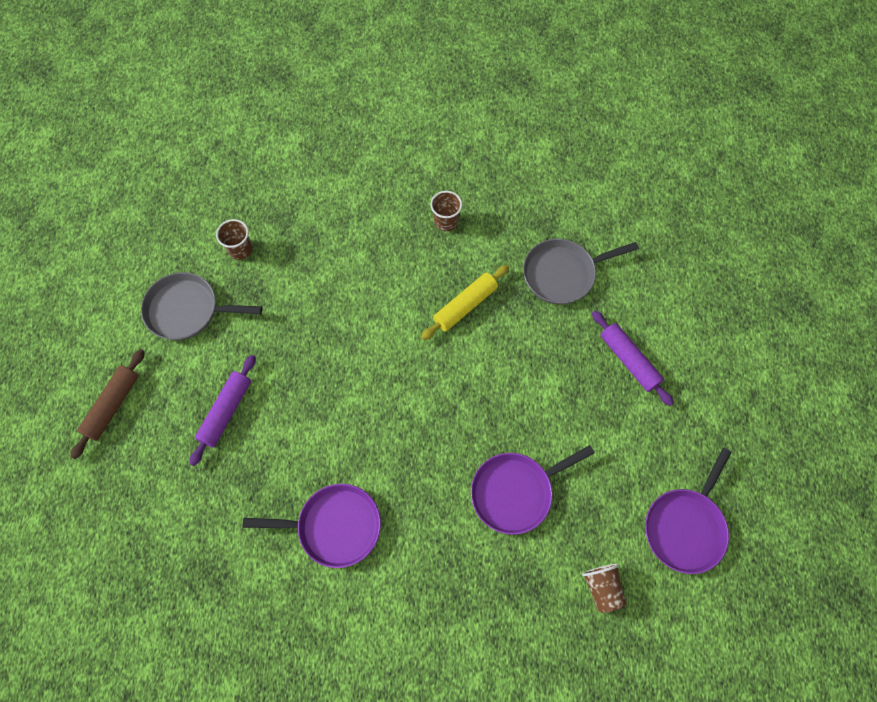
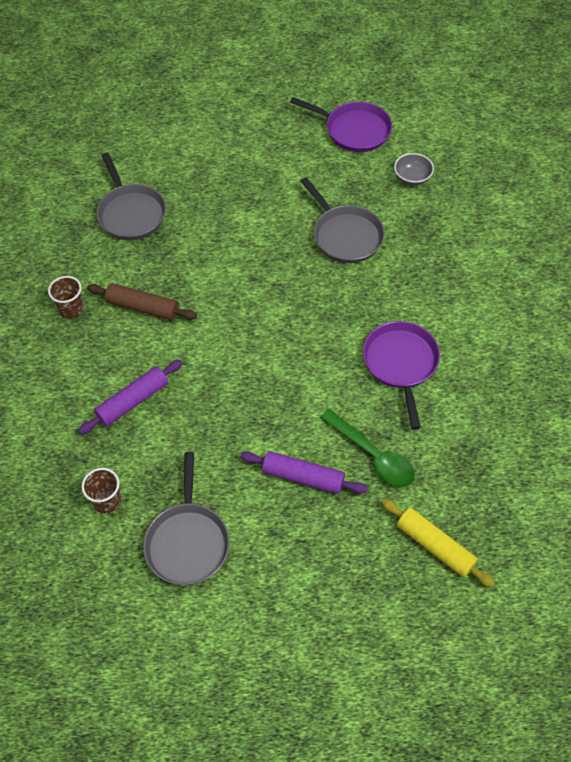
camera: 95 degrees left, 10 degrees down
brown rolling pin [70,349,145,459] -> brown rolling pin moved to [87,283,197,320]
yellow rolling pin [421,265,509,340] -> yellow rolling pin moved to [381,499,495,588]
purple pan [471,445,594,535] -> grey pan [300,178,385,263]
brown cup [582,564,627,613] -> grey bowl [394,153,434,185]
purple rolling pin [592,311,674,406] -> purple rolling pin moved to [78,360,182,434]
none -> green spoon [320,409,415,487]

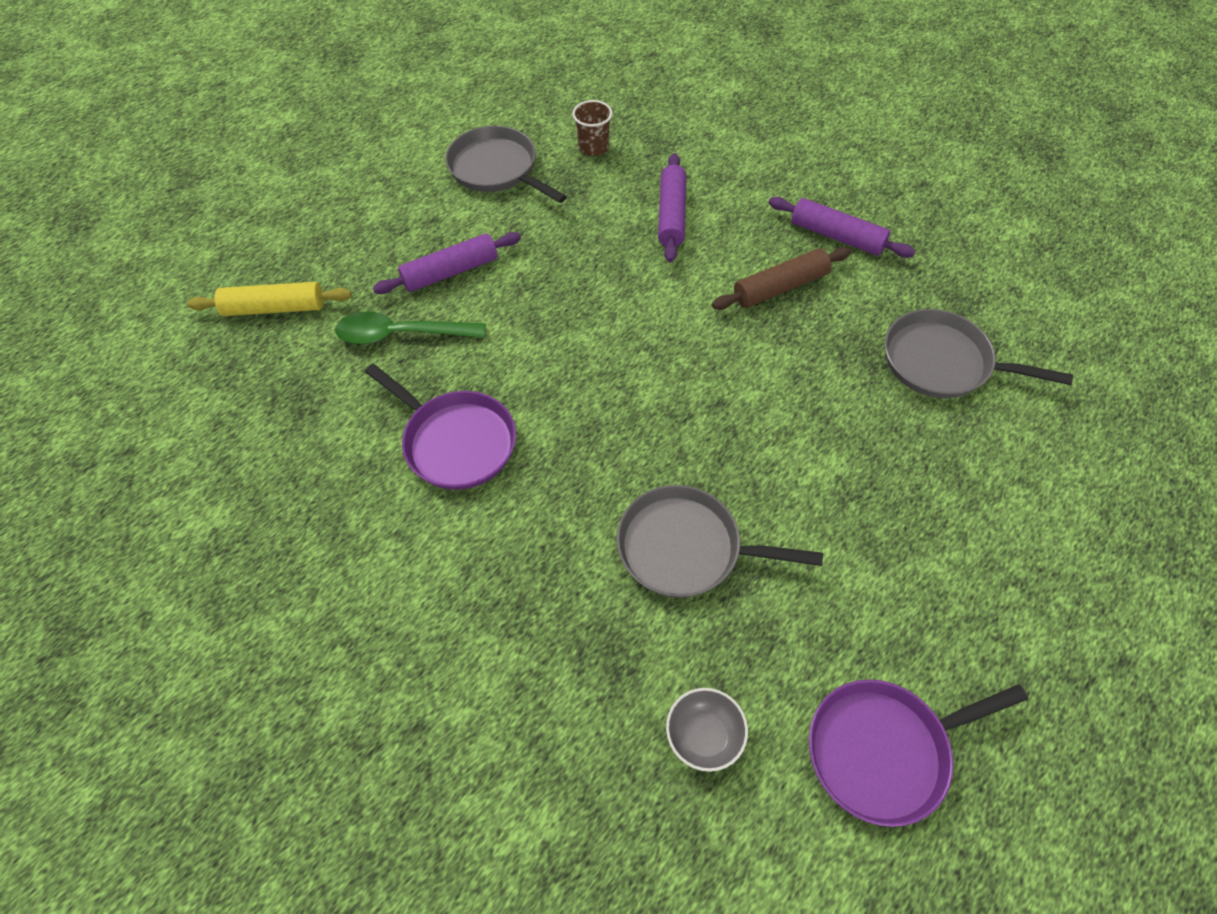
camera: 135 degrees right, 0 degrees up
brown cup [48,276,84,319] -> purple rolling pin [768,197,915,258]

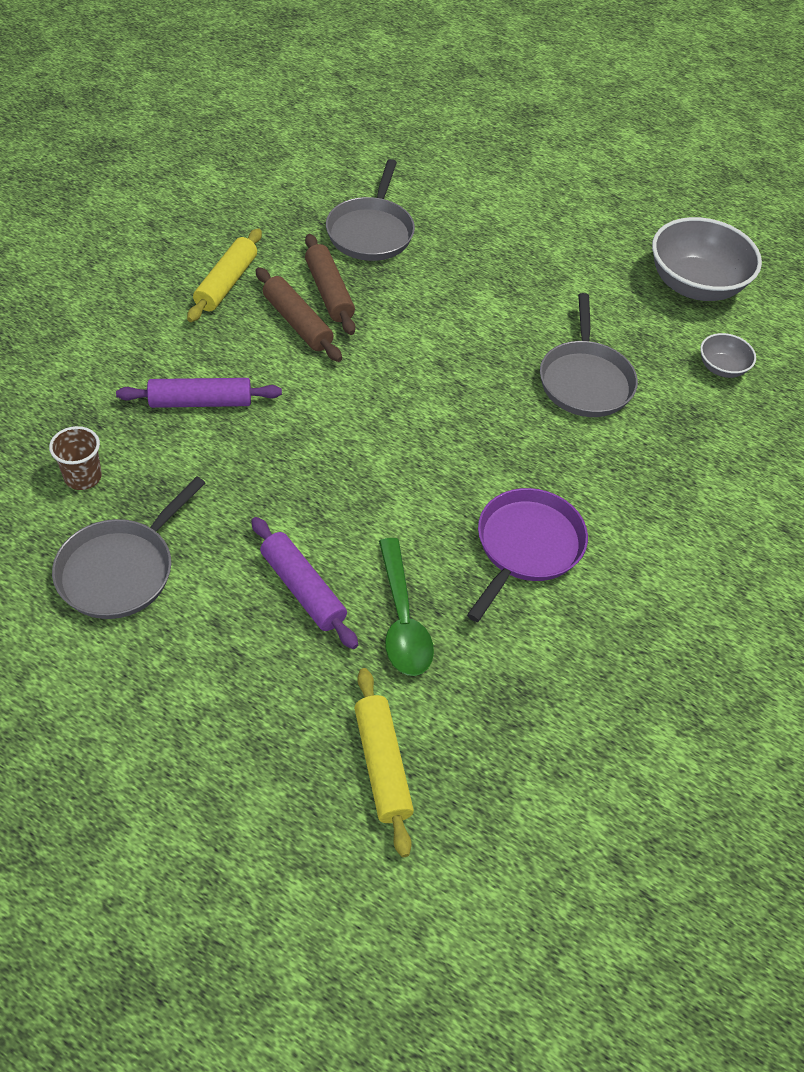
camera: 105 degrees left, 5 degrees down
purple rolling pin [768,197,915,258] -> yellow rolling pin [187,229,262,322]
purple pan [809,679,1028,827] -> grey bowl [652,217,762,301]
none -> brown rolling pin [305,234,356,335]

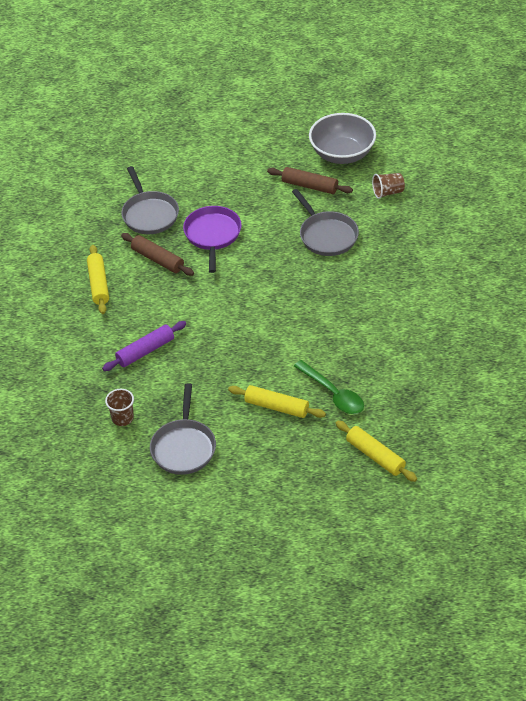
camera: 25 degrees left, 5 degrees down
purple rolling pin [251,517,358,649] -> yellow rolling pin [228,385,326,418]
brown rolling pin [256,267,342,362] -> brown rolling pin moved to [267,167,353,194]
purple pan [467,488,588,622] -> purple pan moved to [183,206,242,273]
grey bowl [700,333,756,378] -> brown cup [372,173,405,199]

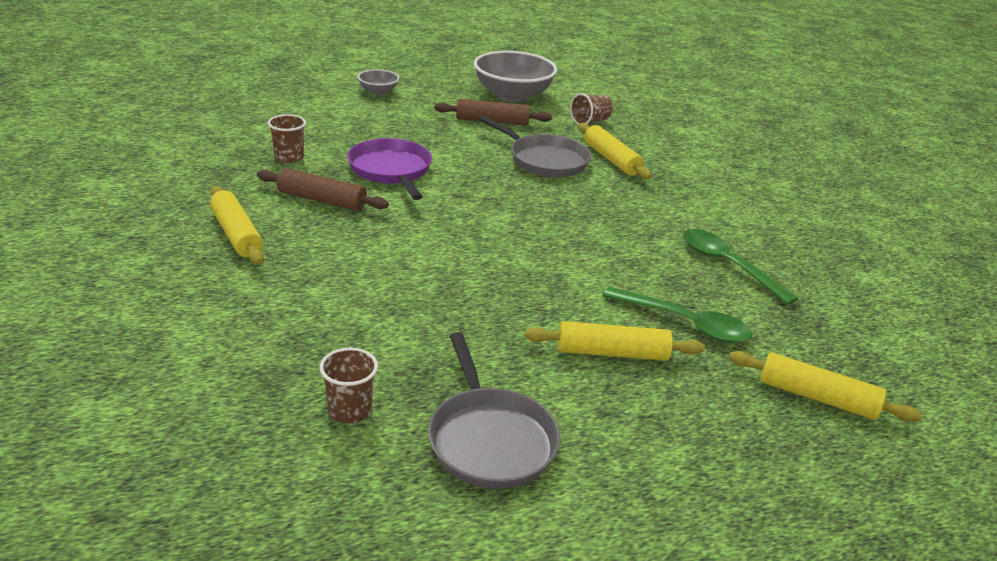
camera: 25 degrees left, 15 degrees down
purple rolling pin [102,321,186,371] -> none
grey pan [121,166,179,234] -> brown cup [268,114,306,163]
none -> grey bowl [358,69,399,95]
none -> yellow rolling pin [578,123,652,179]
none -> green spoon [683,229,798,305]

